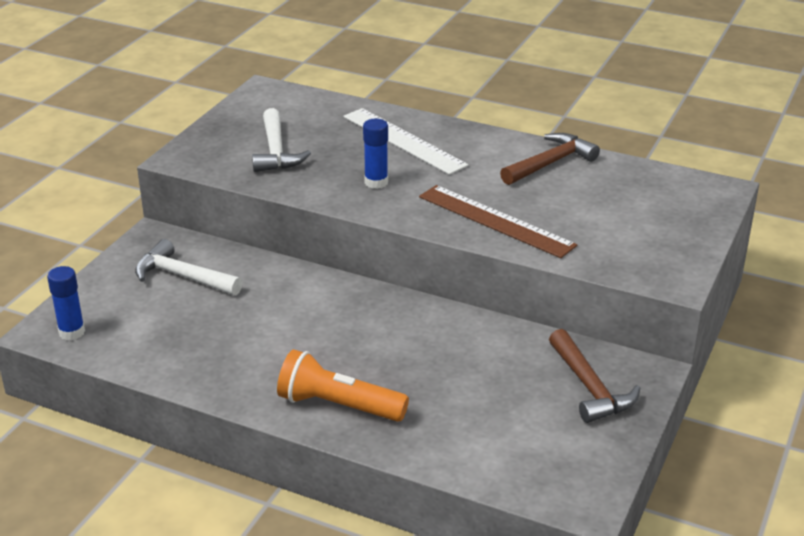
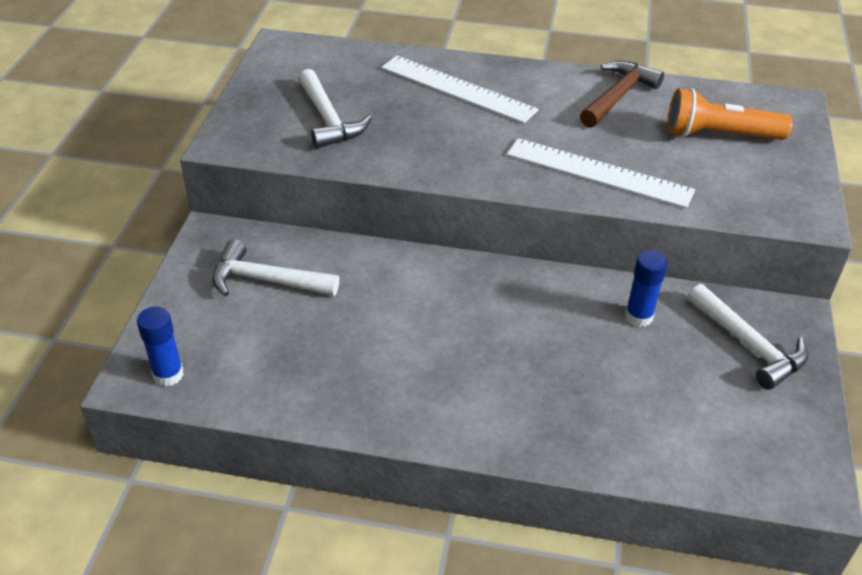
camera: 15 degrees left, 10 degrees up
orange flashlight [277,349,409,422] -> orange flashlight moved to [668,88,792,140]
blue glue stick [363,119,388,189] -> blue glue stick moved to [625,250,668,327]
brown ruler [419,185,577,258] -> white ruler [507,138,695,208]
brown hammer [549,329,640,423] -> white hammer [688,284,808,390]

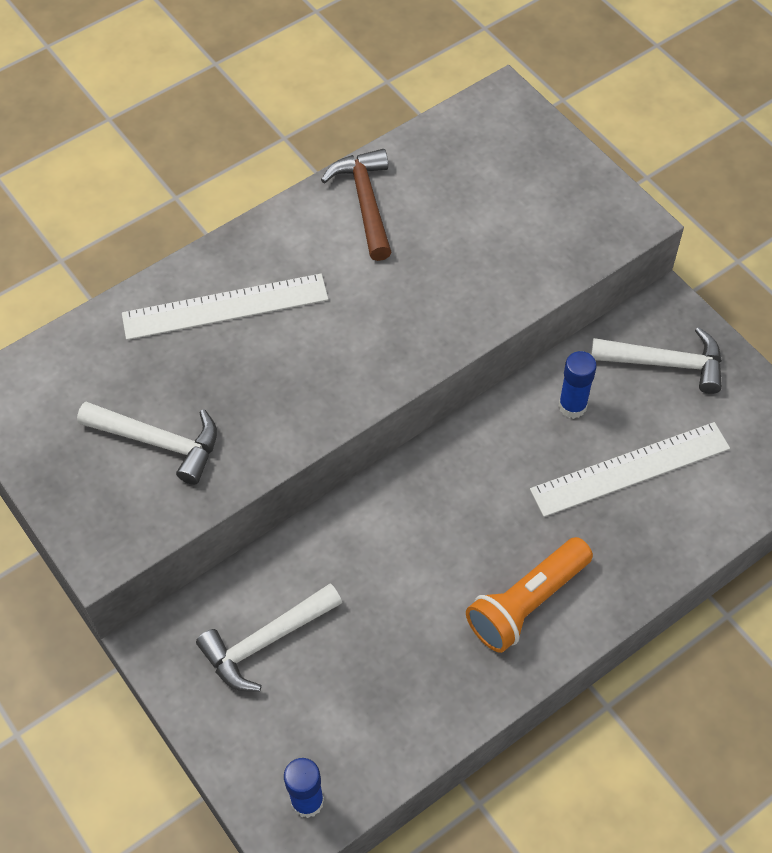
camera: 45 degrees left, 15 degrees up
white ruler [507,138,695,208] -> white ruler moved to [530,422,730,517]
orange flashlight [668,88,792,140] -> orange flashlight moved to [466,537,593,653]

